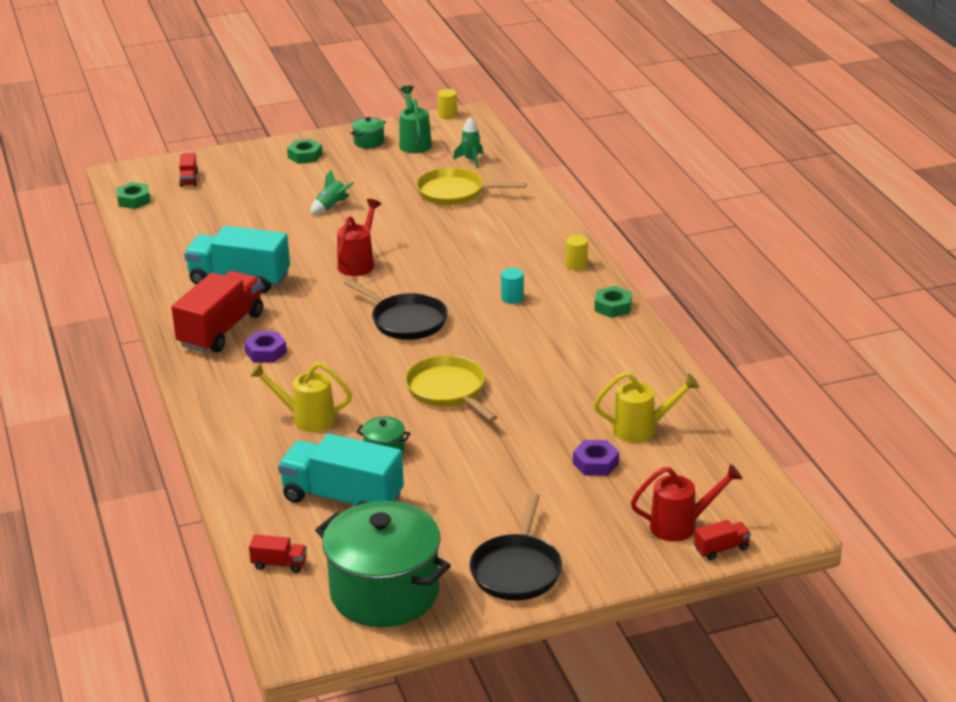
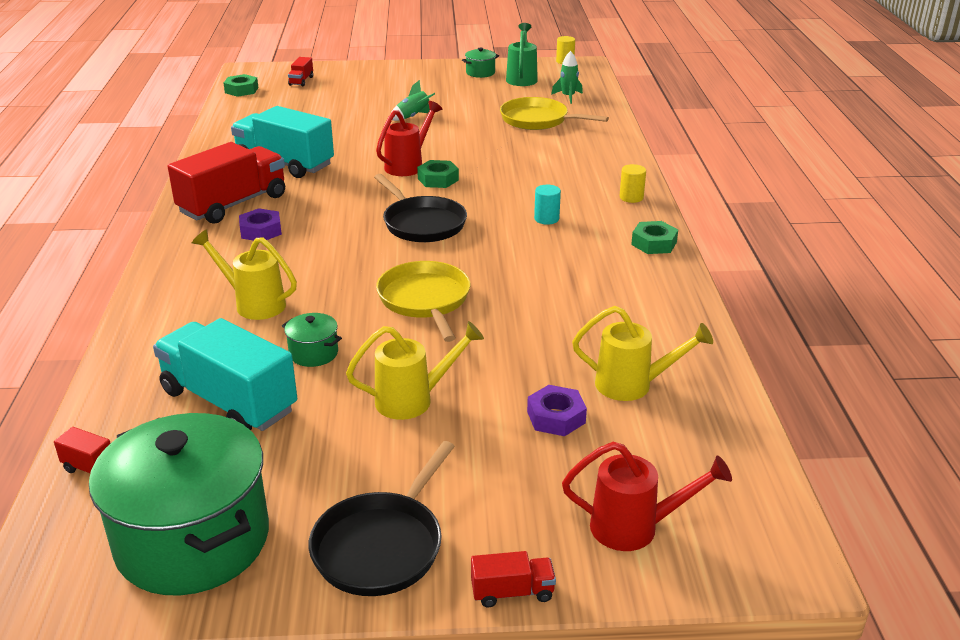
camera: 15 degrees right, 0 degrees up
green nut [287,139,322,164] -> green nut moved to [417,160,459,188]
red truck [694,520,751,560] -> red truck moved to [471,551,556,607]
none -> yellow watering can [346,321,484,420]

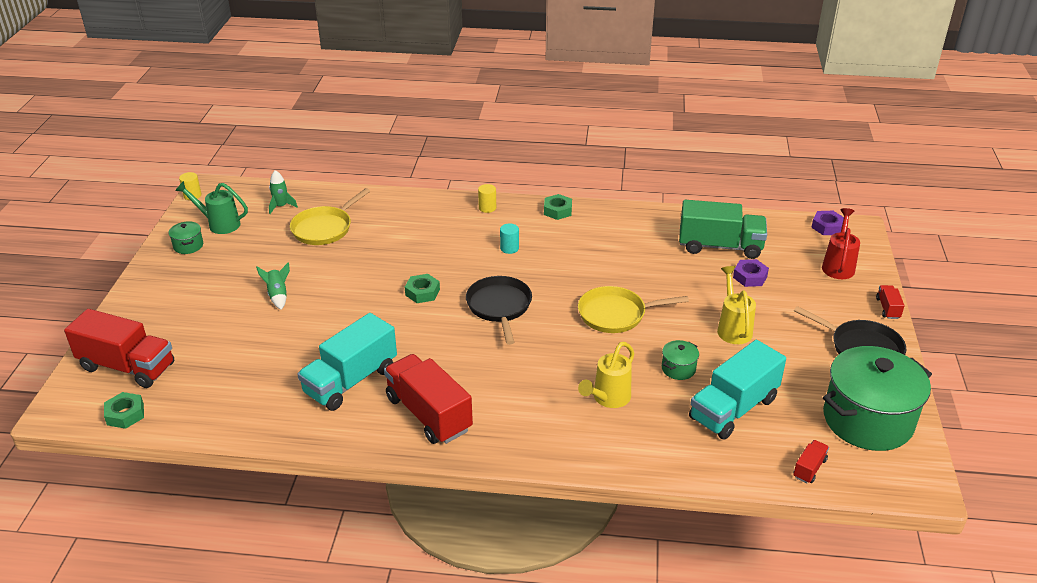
camera: 80 degrees left, 5 degrees up
purple nut [239,208,282,241] -> purple nut moved to [811,211,844,235]
red truck [288,57,313,87] -> red truck [64,309,174,388], size x2.29
black pan [374,174,467,242] -> black pan turned 75 degrees counterclockwise [466,276,532,345]
red watering can [376,101,442,176] -> none
yellow watering can [572,306,713,401] -> green truck [679,200,767,259]

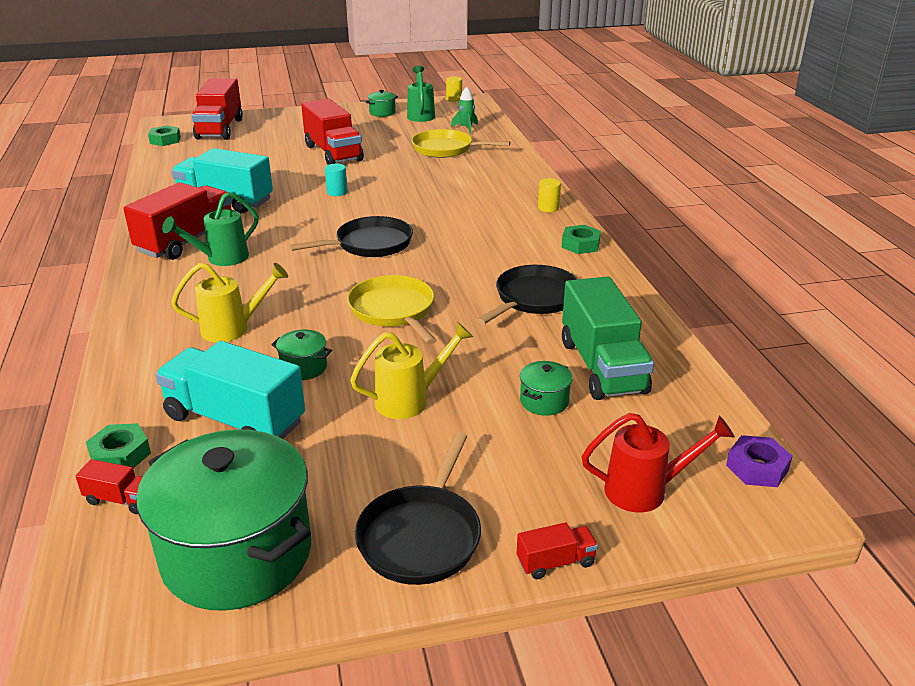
camera: 70 degrees right, 5 degrees down
green rocket [256,262,290,310] -> red truck [301,99,364,165]
green nut [405,274,440,303] -> green nut moved to [86,423,151,468]
turquoise cylinder [500,224,519,254] -> turquoise cylinder moved to [325,164,348,196]
yellow watering can [578,342,634,408] -> yellow watering can turned 150 degrees clockwise [171,263,288,342]
purple nut [733,259,769,287] -> green pot [520,361,573,416]
none -> green watering can [162,192,259,266]
none -> black pan [477,265,578,325]

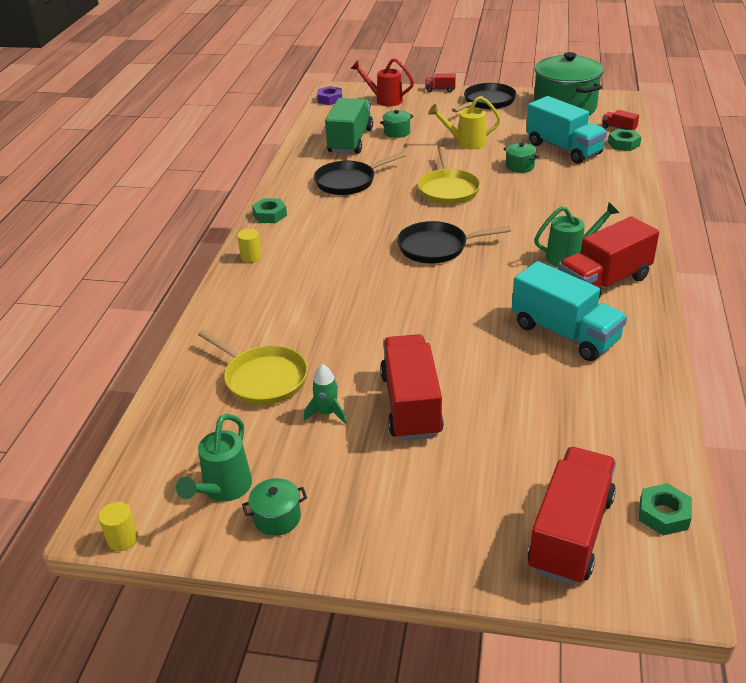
camera: 155 degrees left, 5 degrees up
yellow watering can [171,263,288,342] -> none
turquoise cylinder [325,164,348,196] -> none
green rocket [451,87,478,134] -> green rocket moved to [304,364,347,424]

